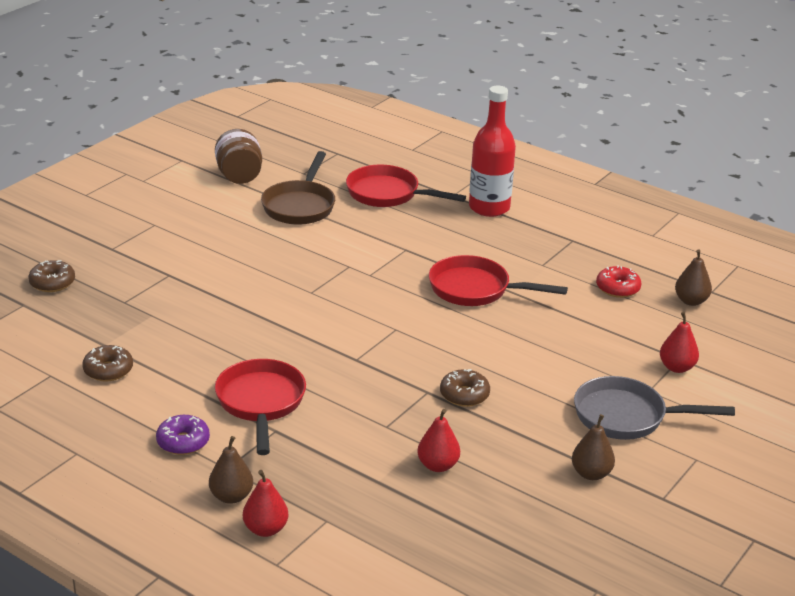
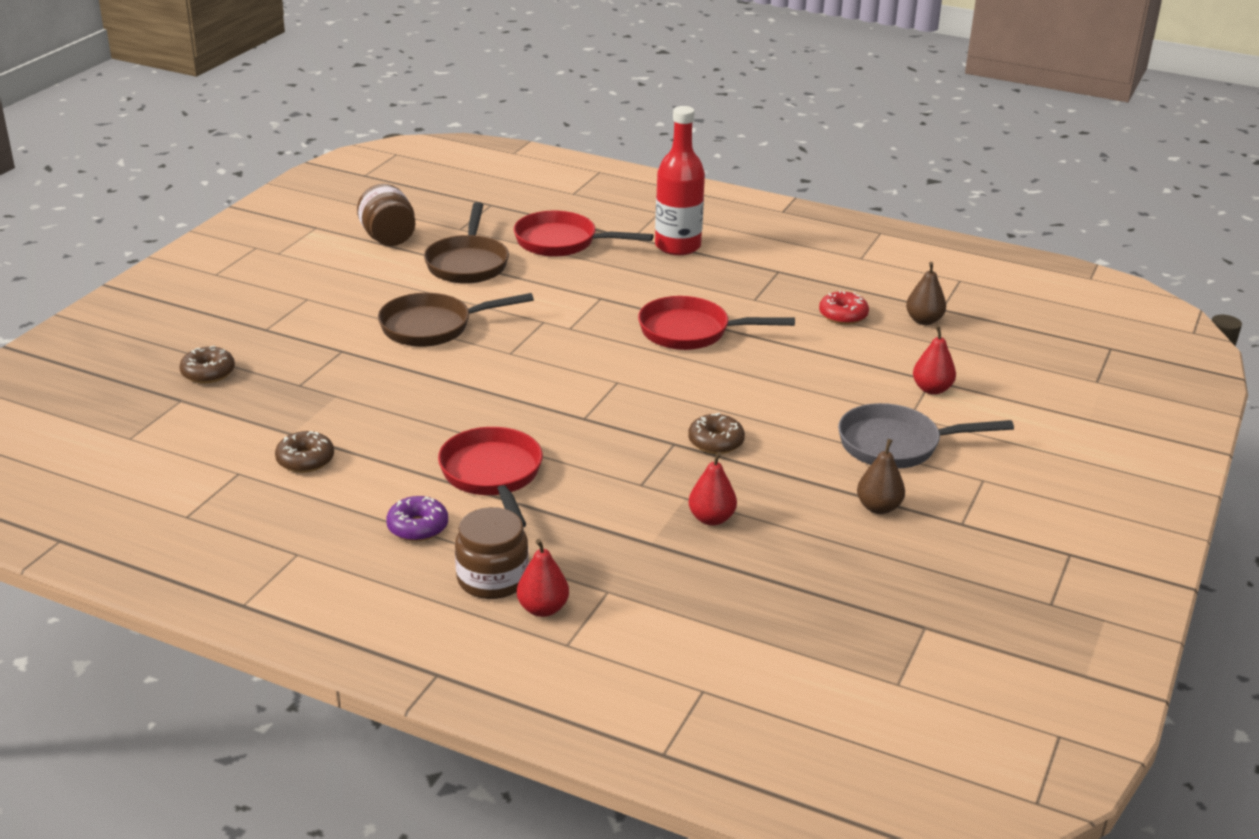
camera: 10 degrees left, 0 degrees up
brown pear [209,436,253,504] -> brown jar [455,507,529,599]
none -> brown pan [378,293,534,347]

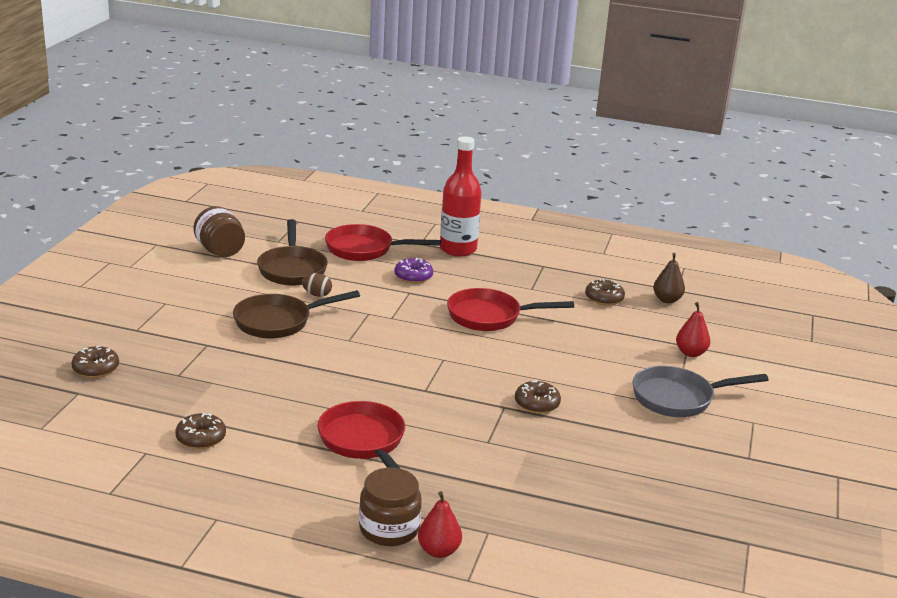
camera: 10 degrees left, 5 degrees down
purple donut [386,496,448,541] -> purple donut moved to [395,258,433,283]
red pear [688,452,737,526] -> none
red donut [819,290,869,325] -> brown donut [585,279,625,306]
brown pear [857,439,905,514] -> none
none -> brown egg [302,273,332,297]

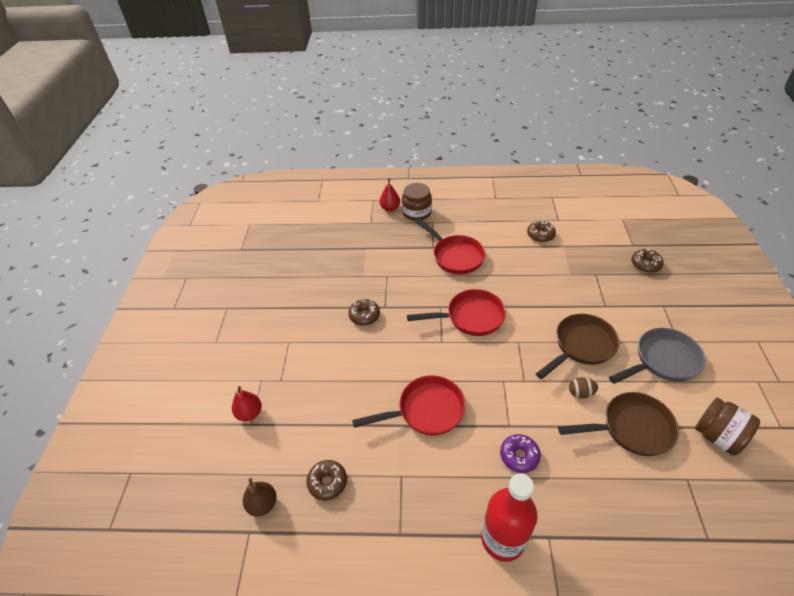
camera: 170 degrees right, 20 degrees up
brown pan [257,219,328,286] -> brown pan turned 105 degrees clockwise [558,392,679,456]
red pan [325,224,441,261] -> red pan moved to [407,289,506,336]
grey pan [633,366,769,417] -> grey pan moved to [609,328,706,384]

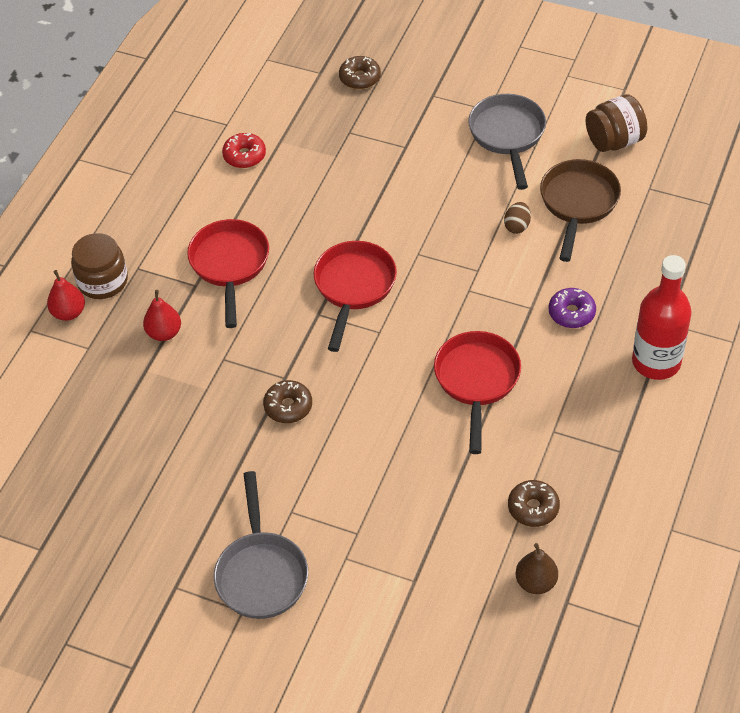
camera: 70 degrees left, 5 degrees up
red pear [232,386,262,421] -> red pear moved to [143,290,181,341]
red pan [415,218,486,274] -> red pan turned 75 degrees counterclockwise [187,219,269,328]
brown donut [527,221,556,242] -> red donut [222,133,266,168]
brown pan [536,314,619,379] -> none
none -> grey pan [214,471,308,619]

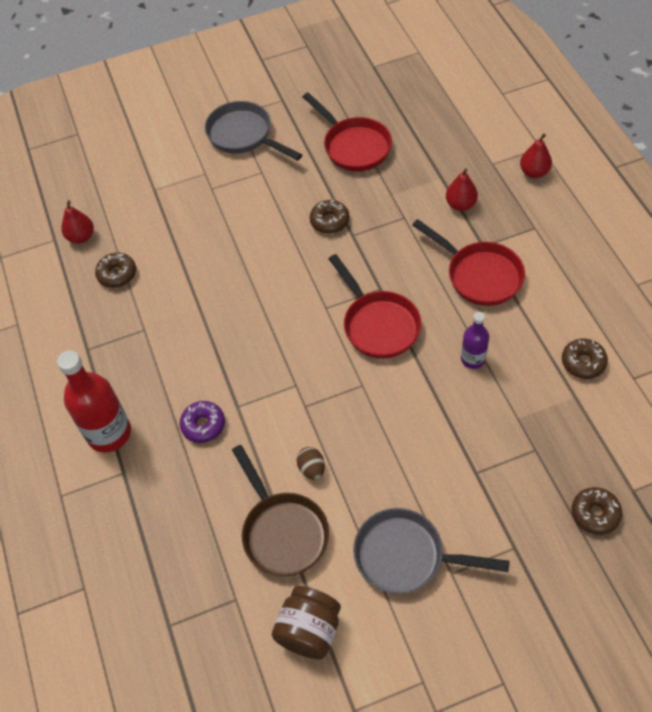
camera: 140 degrees right, 5 degrees up
brown jar [71,233,128,299] -> none
red donut [222,133,266,168] -> brown donut [562,339,608,379]
red pan [434,331,521,454] -> red pan moved to [302,92,392,172]
grey pan [468,94,546,190] -> grey pan turned 150 degrees clockwise [353,508,510,594]
brown pear [516,543,558,594] -> red pear [61,200,94,244]
none -> purple bottle [461,312,489,369]

